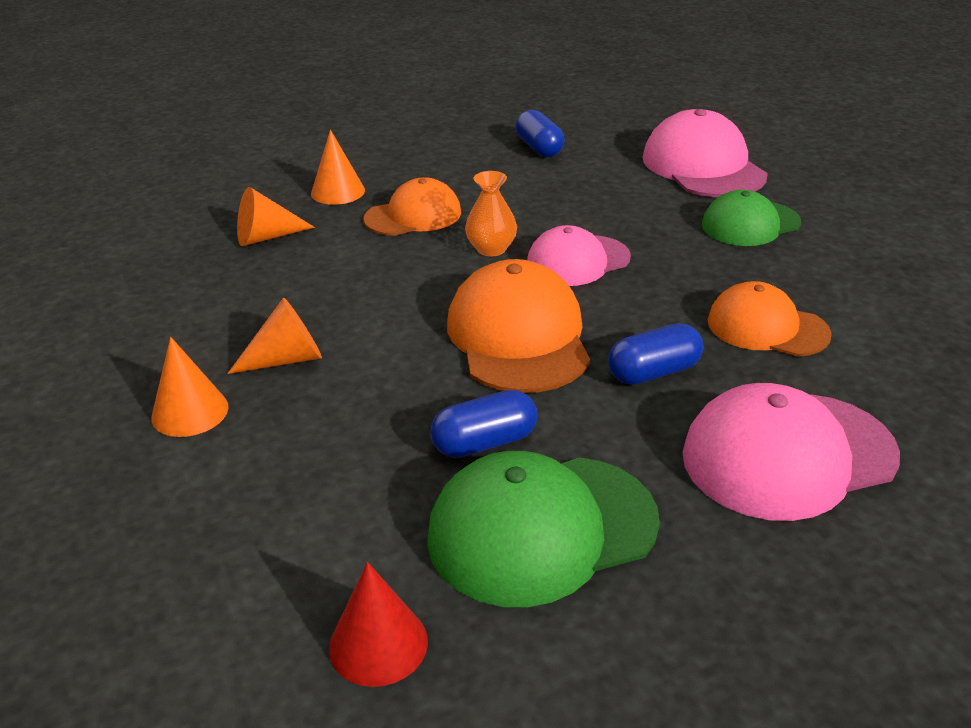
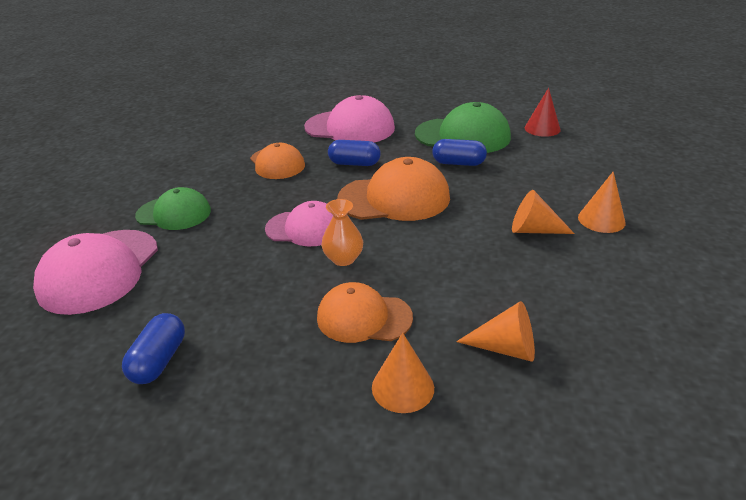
camera: 145 degrees left, 0 degrees up
orange cap [447,259,590,393] -> orange cap turned 120 degrees counterclockwise [337,157,450,221]

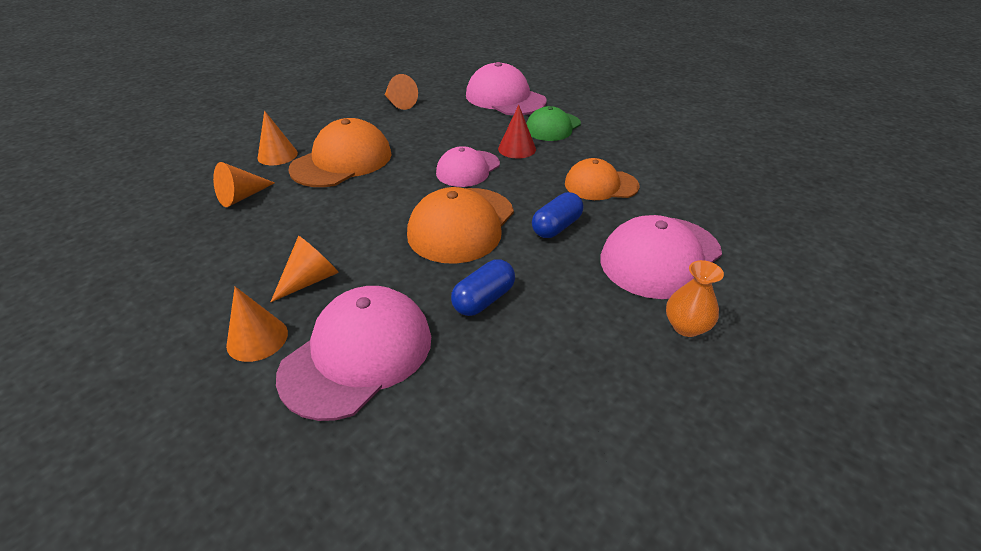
camera: 120 degrees right, 5 degrees up
blue capsule [122,313,185,384] -> orange cone [385,74,418,110]
orange cap [317,282,413,343] -> orange cap [288,118,391,187], size x1.53
orange vase [321,199,363,266] -> orange vase moved to [666,260,724,337]
green cap [415,102,511,153] -> none
red cone [525,88,560,137] -> red cone moved to [498,105,536,159]
none -> pink cap [276,286,431,421]

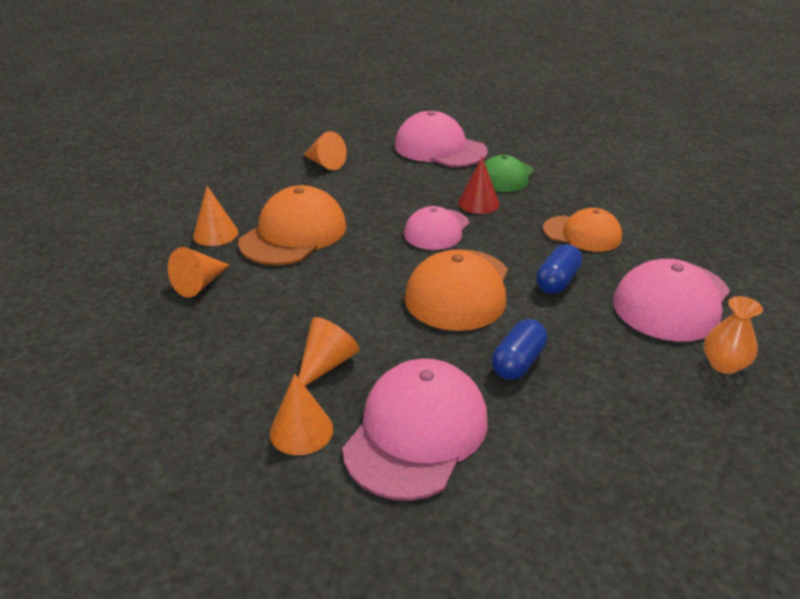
camera: 10 degrees left, 5 degrees down
orange cap [565,158,639,200] -> orange cap turned 150 degrees counterclockwise [543,208,622,252]

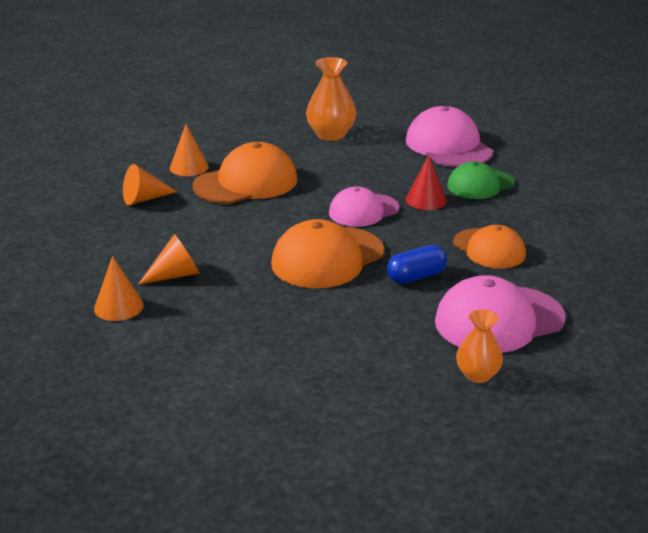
camera: 30 degrees right, 5 degrees down
orange cone [304,131,347,170] -> orange vase [306,57,356,141]
pink cap [342,359,488,501] -> none
blue capsule [492,319,547,380] -> none

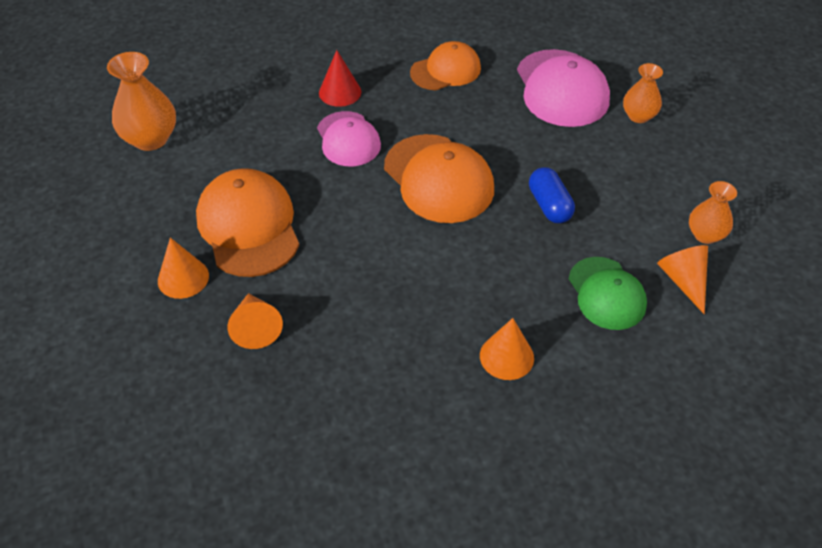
camera: 80 degrees left, 20 degrees up
orange cone [138,234,200,285] -> orange cone moved to [657,245,708,315]
blue capsule [387,245,447,284] -> blue capsule moved to [529,167,575,223]
pink cap [406,106,493,167] -> none
green cap [447,161,515,199] -> green cap moved to [569,257,647,330]
none -> orange vase [689,181,737,244]

